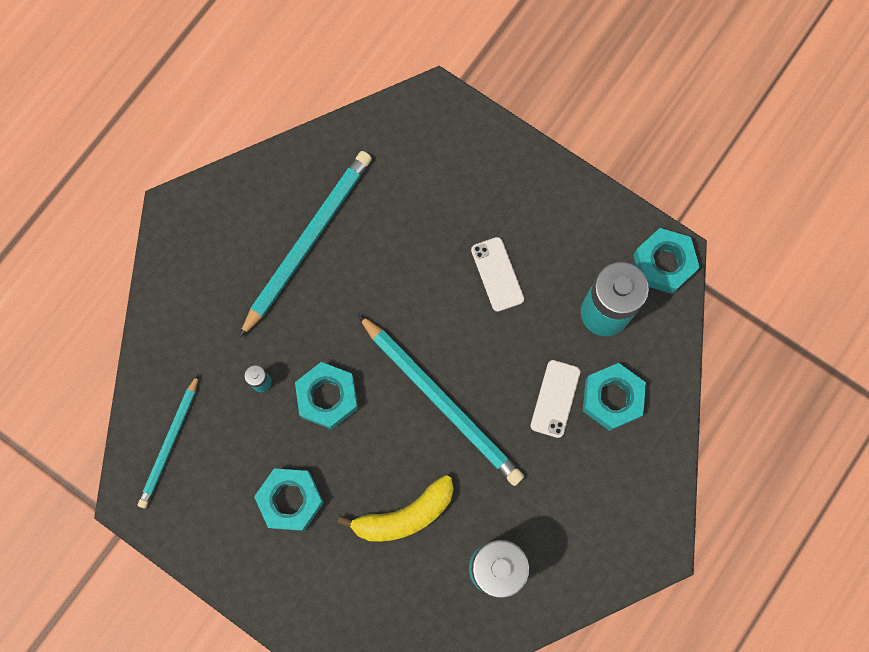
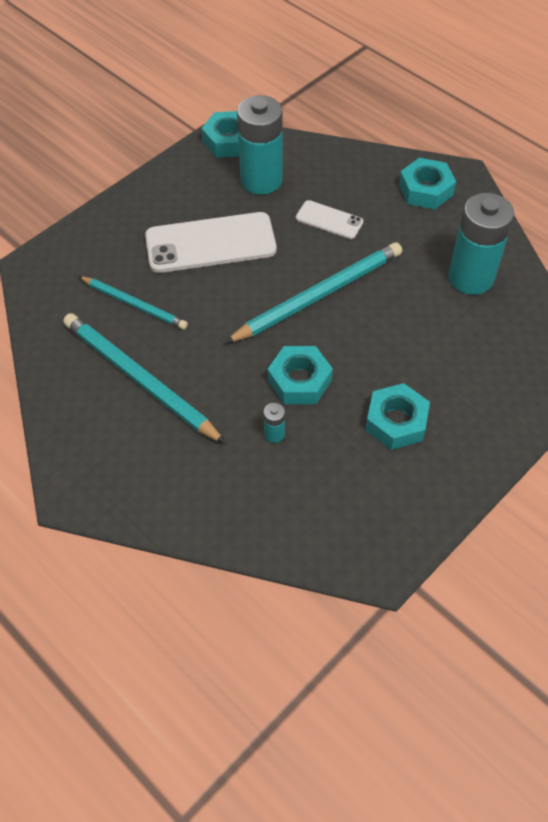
camera: 80 degrees left, 20 degrees down
turquoise pencil [138,374,199,508] -> turquoise pencil moved to [79,276,188,329]
yellow banana [337,475,454,542] -> none
white phone [471,237,524,312] -> white phone [145,212,277,273], size x1.94
turquoise nut [583,363,646,431] -> turquoise nut moved to [399,158,456,209]

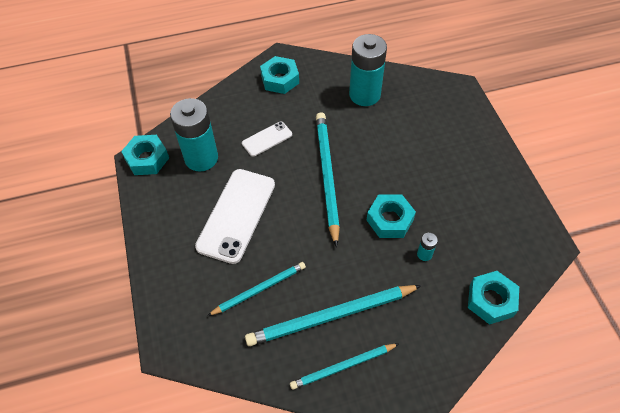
camera: 60 degrees left, 0 degrees up
turquoise nut [366,383,430,450] -> turquoise nut moved to [468,271,519,325]
none -> turquoise pencil [290,343,399,390]

